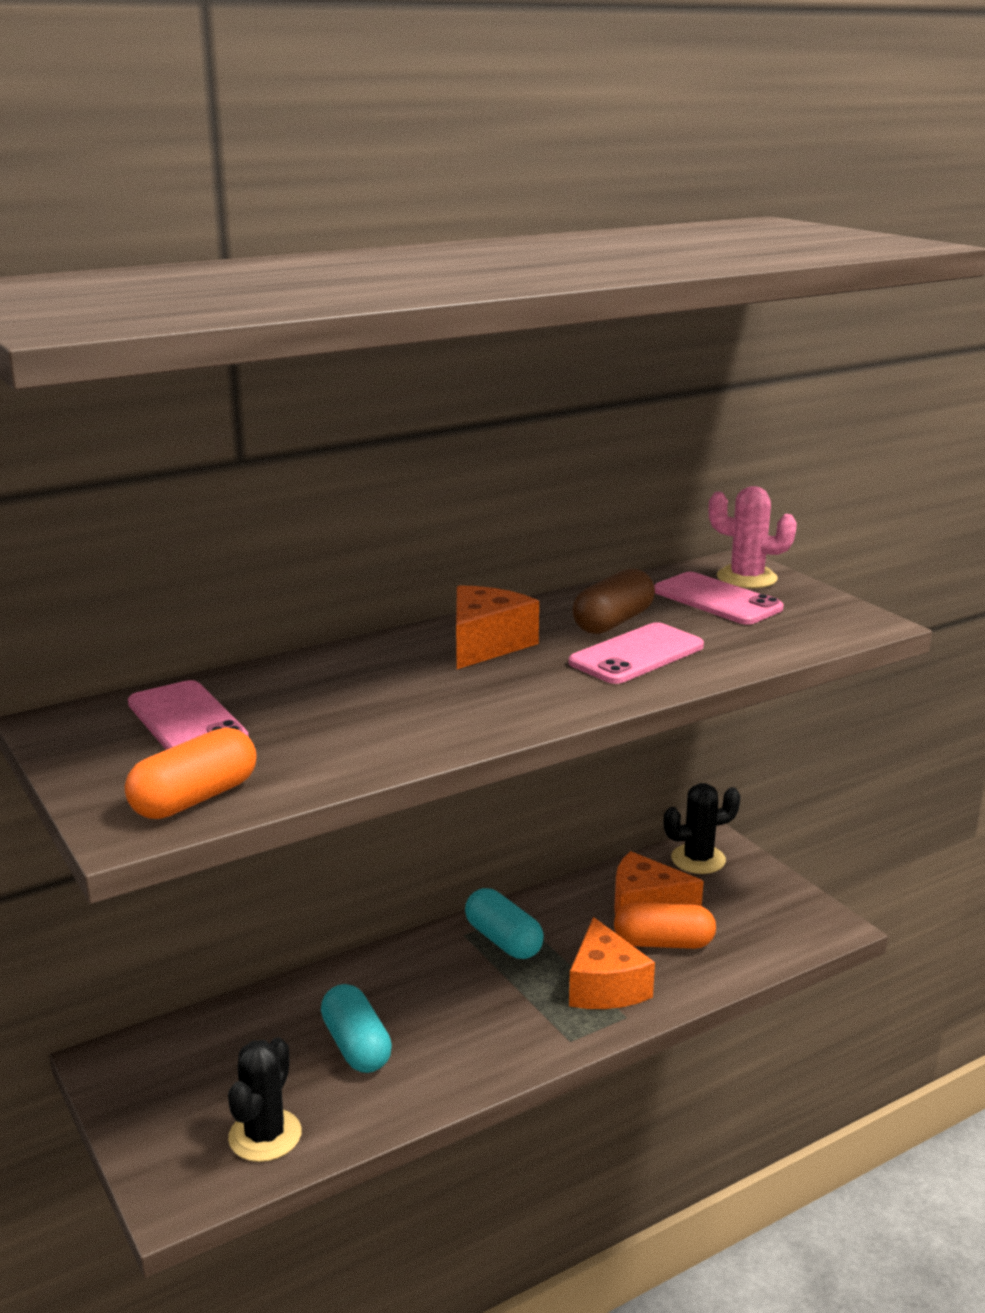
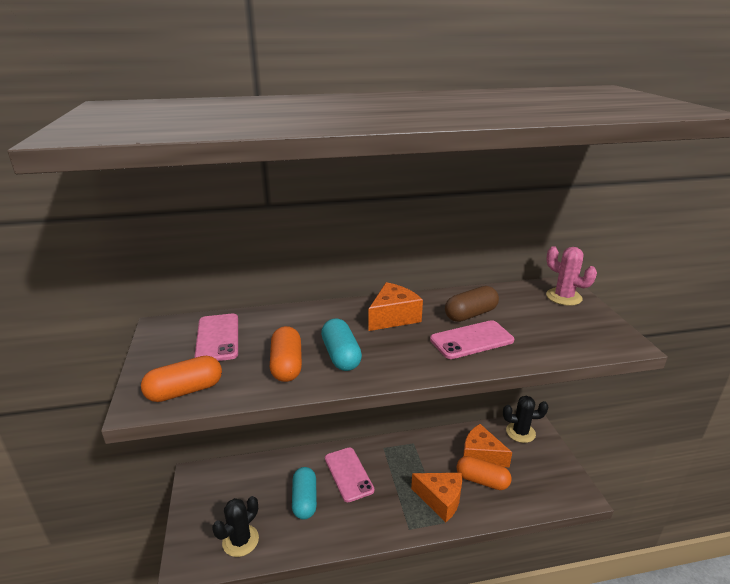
camera: 20 degrees right, 5 degrees up
turquoise capsule [465,888,544,959] -> turquoise capsule moved to [321,319,362,371]
orange cheese [569,917,655,1009] -> orange cheese turned 75 degrees counterclockwise [411,473,462,522]
pink phone [654,572,784,625] -> pink phone moved to [325,447,374,502]
none -> orange capsule [270,326,302,382]

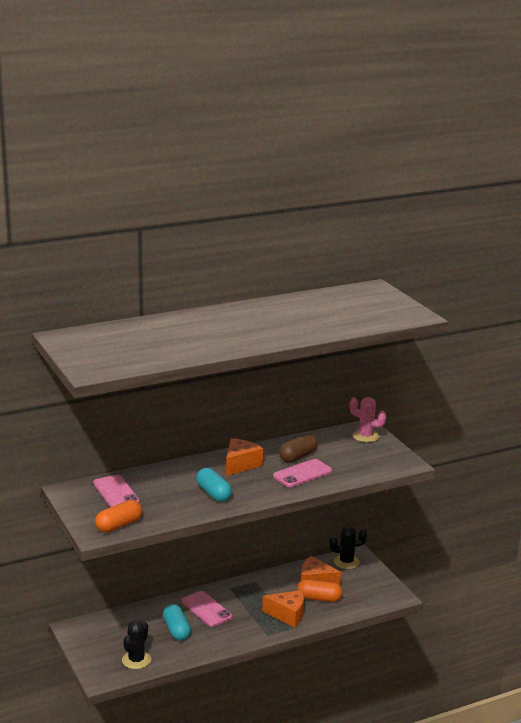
camera: 15 degrees left, 5 degrees down
orange capsule [270,326,302,382] -> none

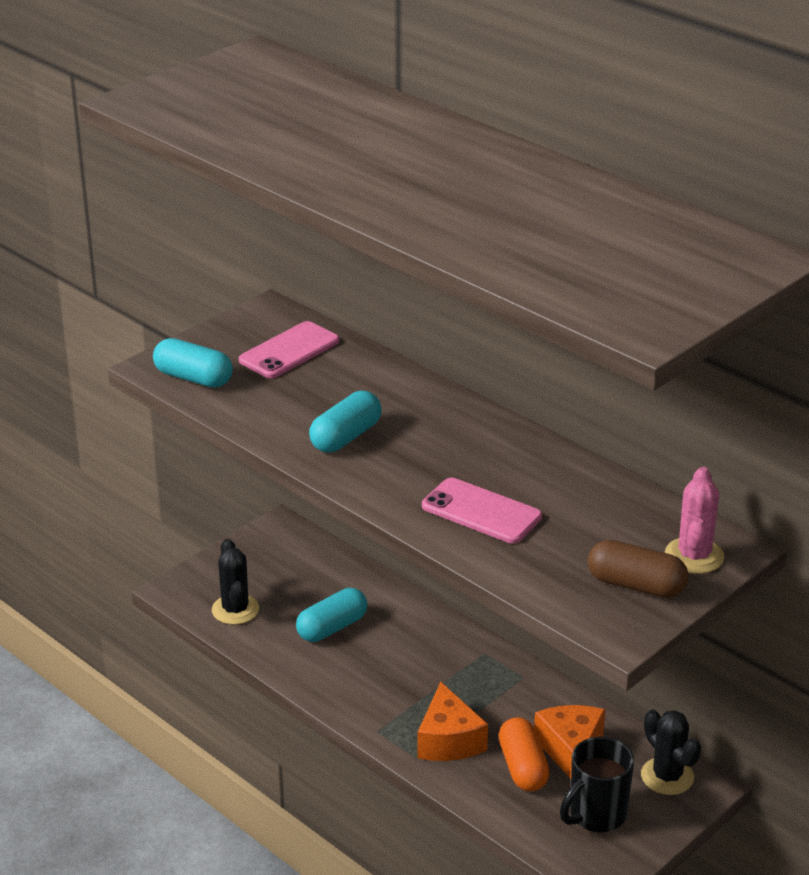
camera: 70 degrees right, 10 degrees up
orange capsule [95,500,142,533] -> turquoise capsule [153,338,233,388]
black cactus [122,621,151,669] -> black cactus turned 75 degrees clockwise [212,539,259,625]
pink phone [182,591,232,627] -> none
orange cheese [226,438,263,476] -> none
brown capsule [279,433,318,463] -> brown capsule moved to [588,540,689,598]
none -> black mug [560,737,634,833]

